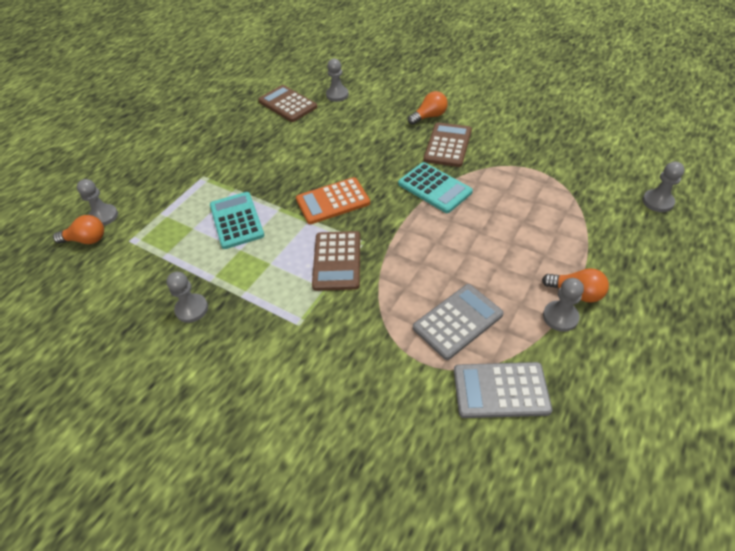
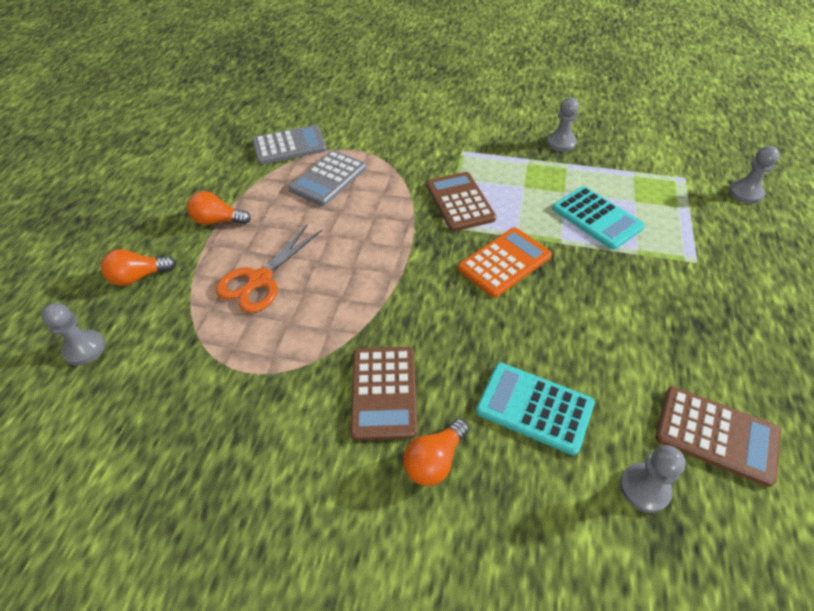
camera: 160 degrees right, 0 degrees up
orange light bulb [53,215,104,244] -> orange light bulb moved to [101,249,176,286]
turquoise calculator [398,162,473,213] -> turquoise calculator moved to [476,363,595,455]
grey pawn [543,278,584,332] -> none
none -> orange scissors [216,224,322,313]

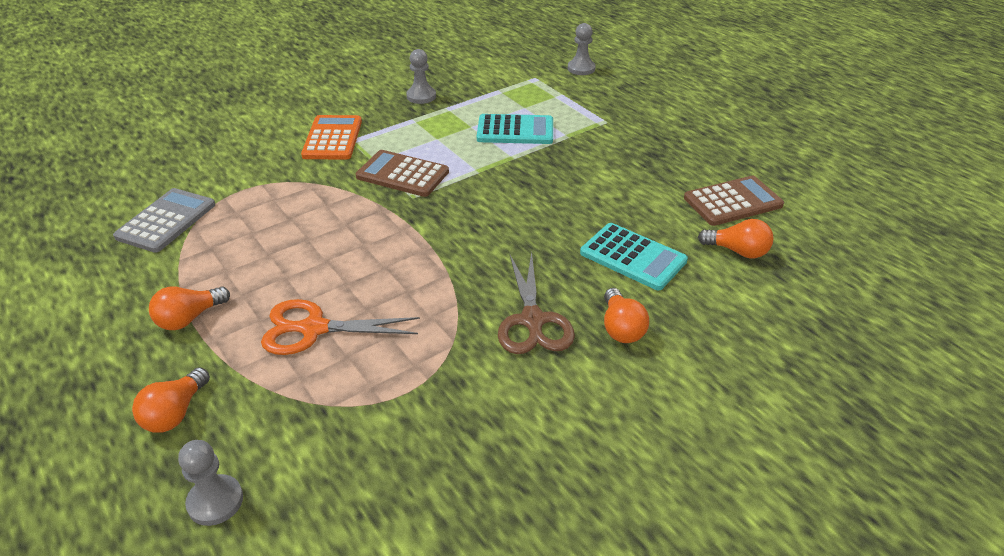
camera: 50 degrees left, 10 degrees down
orange scissors [216,224,322,313] -> orange scissors turned 105 degrees clockwise [261,299,420,355]
grey calculator [288,150,366,206] -> none
brown calculator [350,347,418,440] -> brown scissors [498,252,575,354]
orange calculator [458,227,552,298] -> orange calculator moved to [301,115,362,160]
turquoise calculator [476,363,595,455] -> turquoise calculator turned 120 degrees counterclockwise [580,223,688,290]
grey pawn [620,445,686,513] -> orange light bulb [698,219,773,258]

